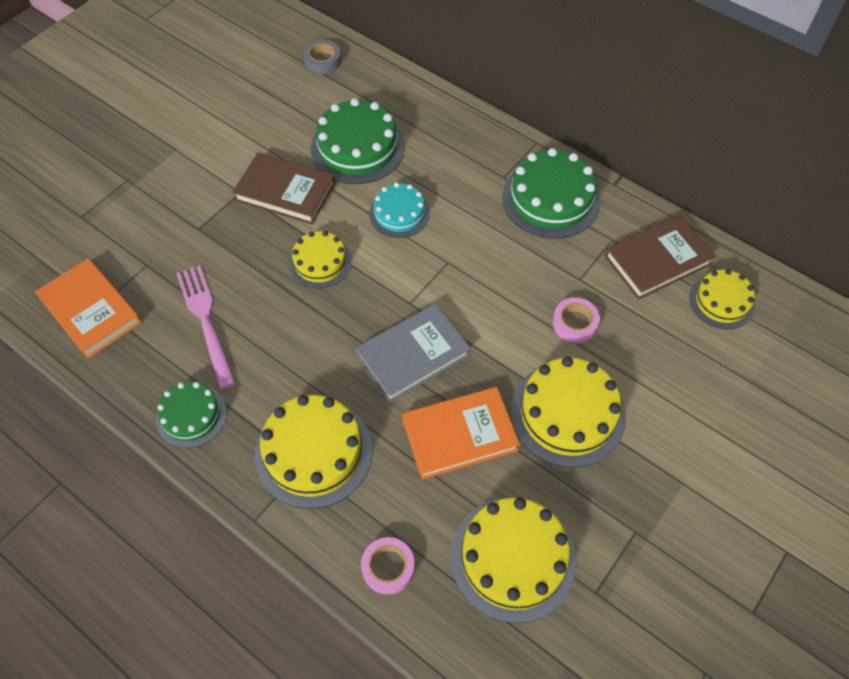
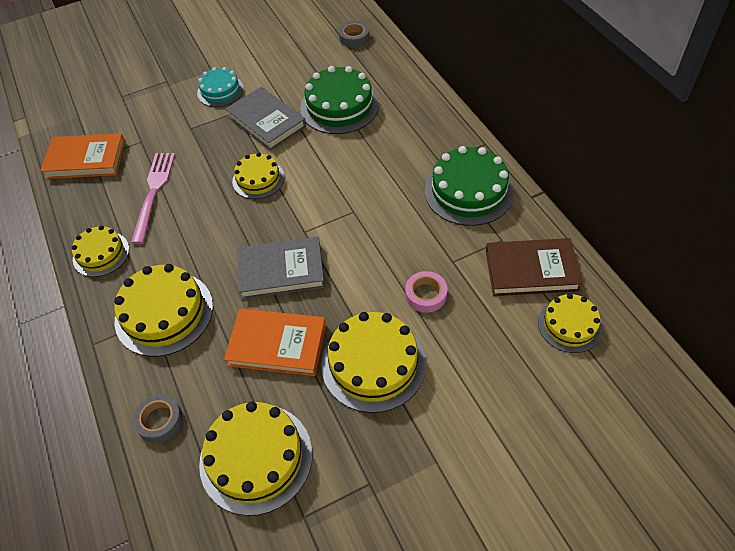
camera: 30 degrees right, 5 degrees down
orange book [35,258,142,359] -> orange book turned 75 degrees counterclockwise [40,133,126,179]
green cake [156,381,227,448] -> yellow cake [72,225,129,277]
brown book [232,152,335,225] -> grey book [226,87,306,151]
pink tape [361,537,415,595] -> grey tape [133,394,183,443]
turquoise cake [369,182,430,238] -> turquoise cake moved to [197,67,244,107]

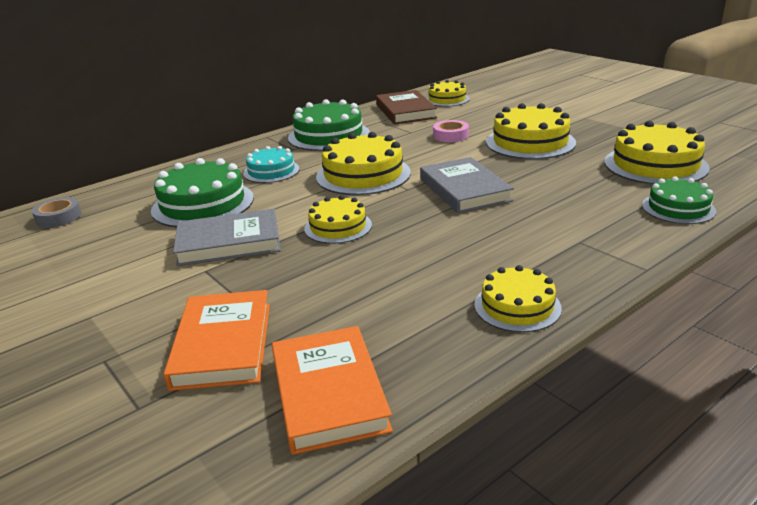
camera: 105 degrees left, 25 degrees down
yellow cake [114,264,213,357] -> yellow cake moved to [316,132,411,195]
pink fork [131,153,175,244] -> none
grey tape [133,394,183,443] -> green cake [642,176,716,224]
turquoise cake [197,67,244,107] -> turquoise cake moved to [243,146,300,183]
orange book [224,309,326,376] -> orange book moved to [164,290,270,391]
grey book [226,87,306,151] -> grey book turned 45 degrees clockwise [173,209,281,266]

